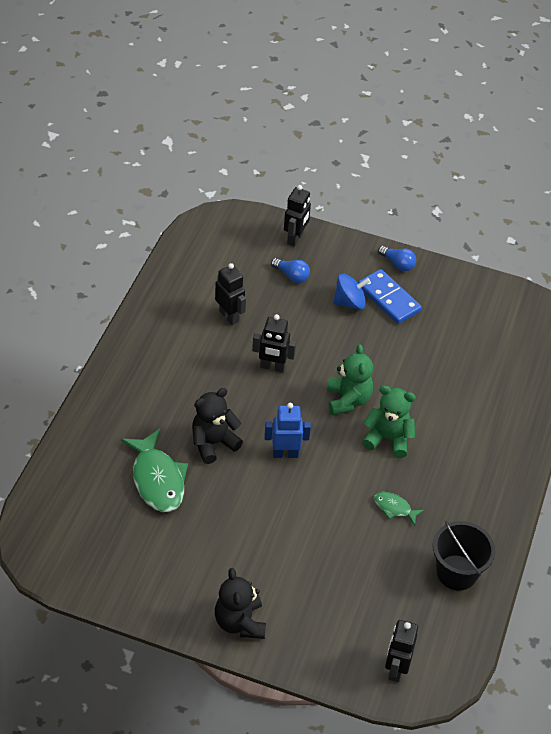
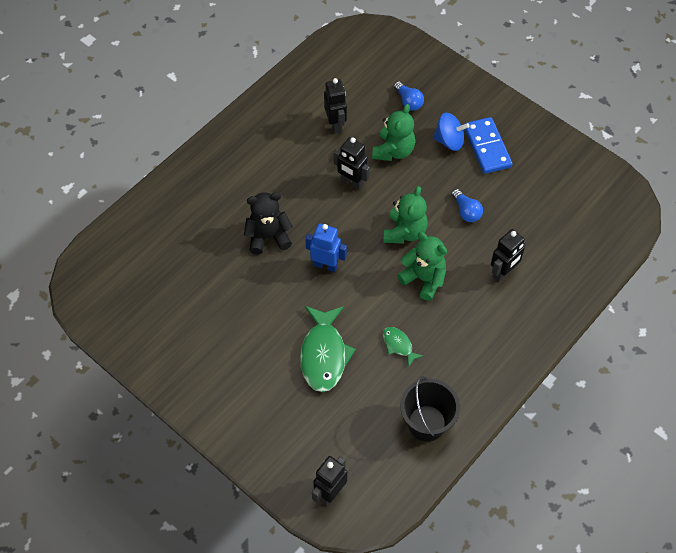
camera: 25 degrees right, 10 degrees up
green fish [121,429,188,512] -> green fish moved to [300,306,356,392]
black teddy bear [215,568,266,639] -> none
black robot [284,185,311,247] -> black robot moved to [491,229,527,282]
blue light bulb [378,246,416,271] -> blue light bulb moved to [452,189,483,222]
none -> green teddy bear [372,104,415,161]

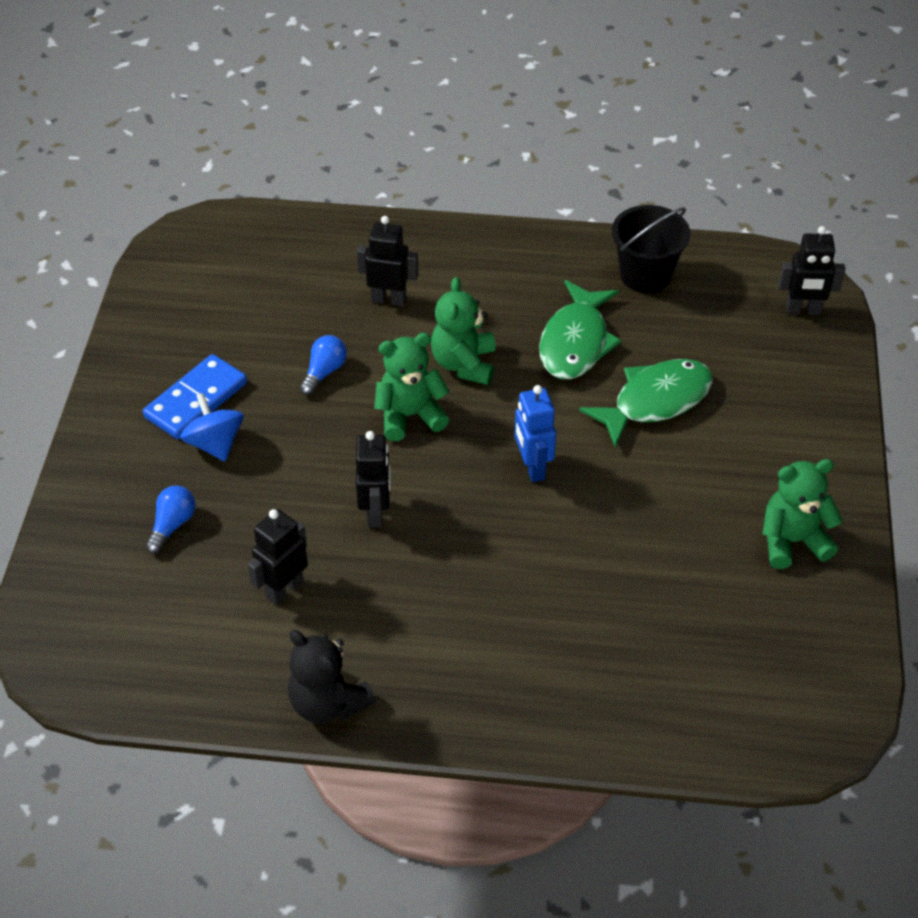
camera: 125 degrees left, 10 degrees down
black teddy bear [244,192,293,255] -> black teddy bear moved to [288,630,376,723]
green teddy bear [372,104,415,161] -> green teddy bear moved to [762,459,843,569]
green fish [383,327,423,367] -> green fish [539,280,622,379], size x2.01

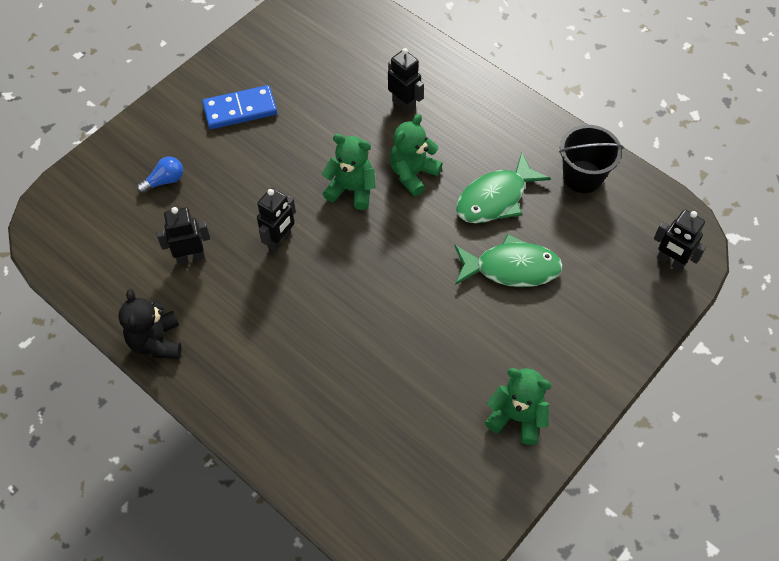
camera: 35 degrees right, 10 degrees up
blue spinning top [180,393,244,461] -> none
blue light bulb [300,335,347,395] -> none
blue robot [515,385,556,482] -> none

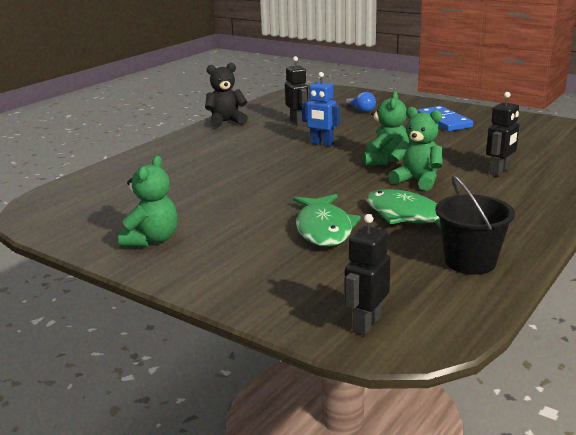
camera: 85 degrees right, 35 degrees down
black robot [257,188,296,252] -> blue robot [302,72,340,146]

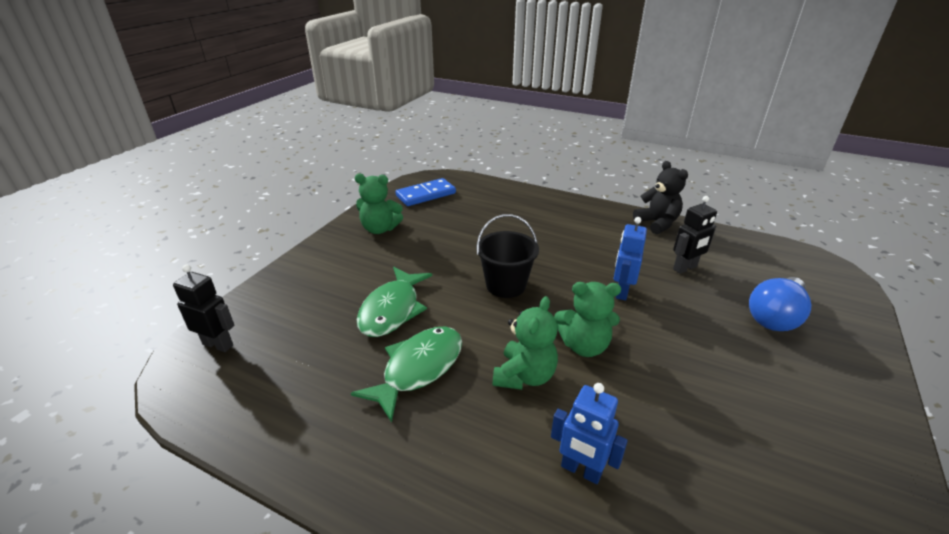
camera: 80 degrees right, 10 degrees up
green fish [293,194,361,247] -> green fish turned 60 degrees counterclockwise [357,267,432,337]
blue light bulb [345,92,376,112] -> blue light bulb [749,277,811,331], size x1.78
blue domino [417,106,473,131] -> blue domino moved to [396,178,456,206]
black bucket [435,175,515,275] -> black bucket moved to [476,214,539,298]
black robot [486,92,519,176] -> blue robot [551,383,628,484]

